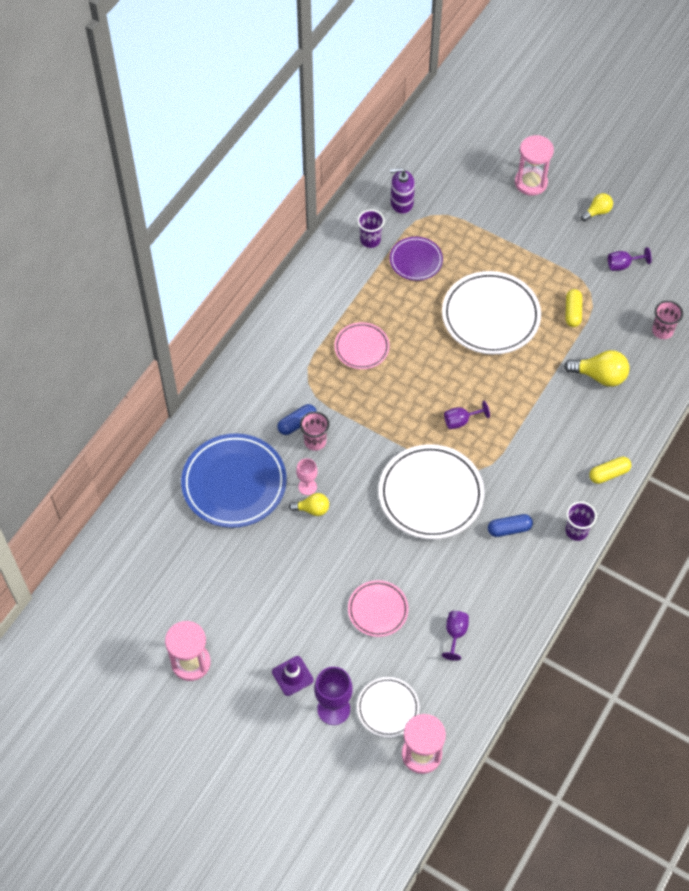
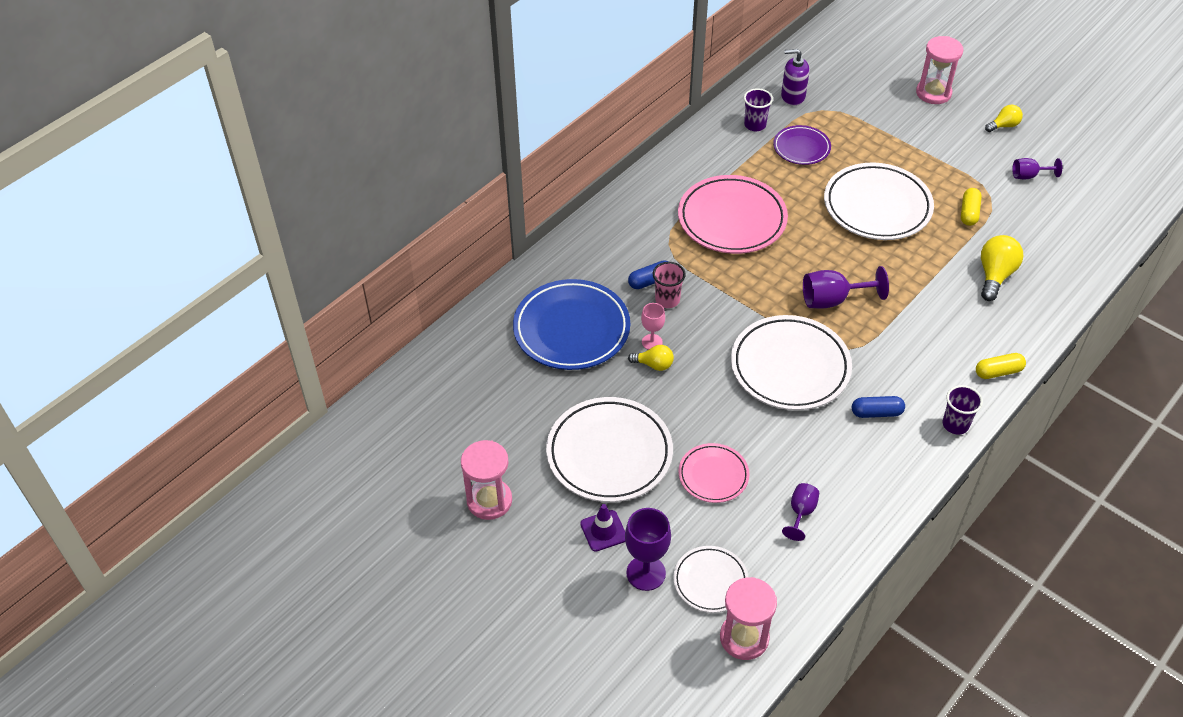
camera: 10 degrees right, 10 degrees down
pink plate [334,322,390,369] -> pink plate [678,175,788,254], size x1.81
purple goblet [444,401,490,429] -> purple goblet [803,266,889,309], size x1.65
yellow light bulb [564,350,629,387] -> yellow light bulb turned 90 degrees counterclockwise [981,235,1023,301]
pink cup [652,301,683,339] -> none
none -> white plate [546,397,673,502]

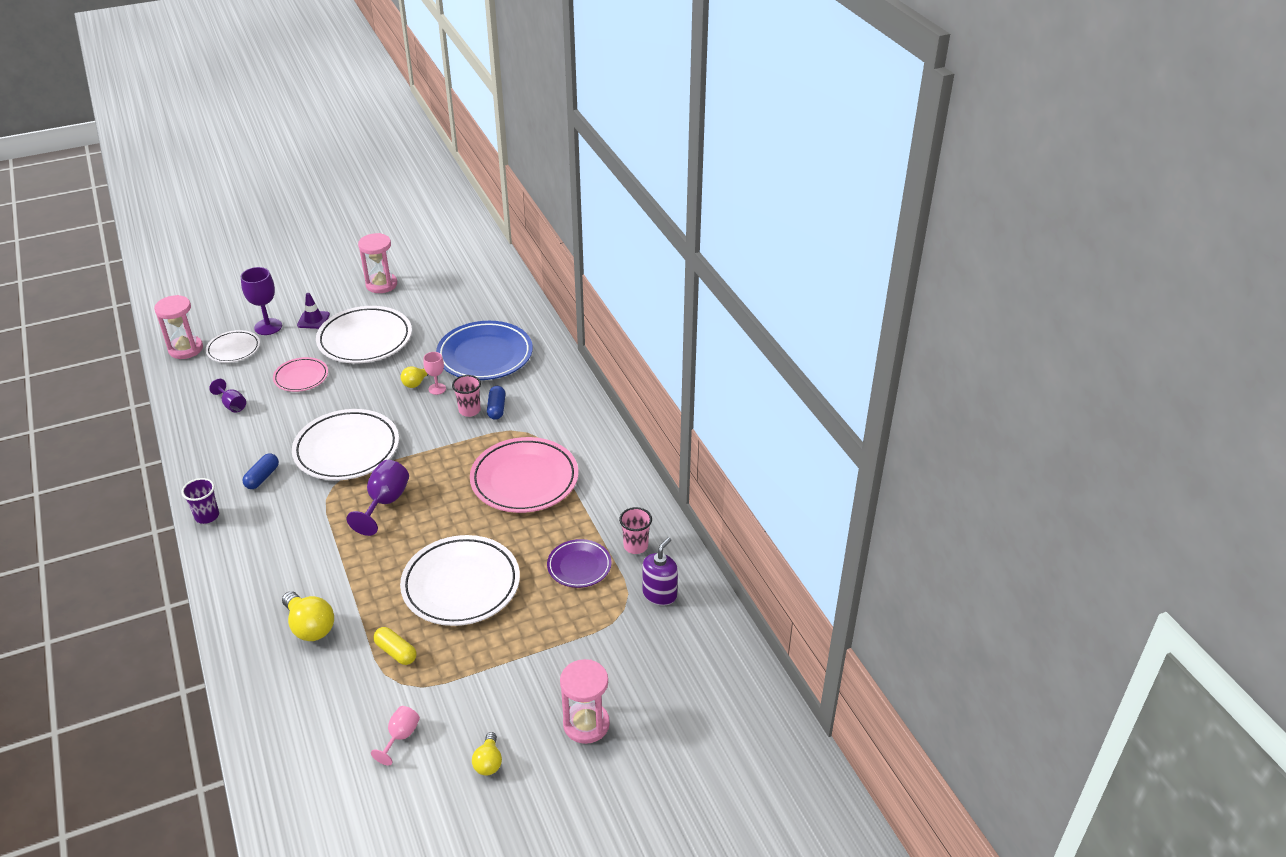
camera: 115 degrees right, 10 degrees down
purple cup [744,88,773,131] -> pink cup [619,507,652,554]
yellow capsule [976,353,1026,379] -> none
purple goblet [1012,158,1062,179] -> pink goblet [371,706,420,766]

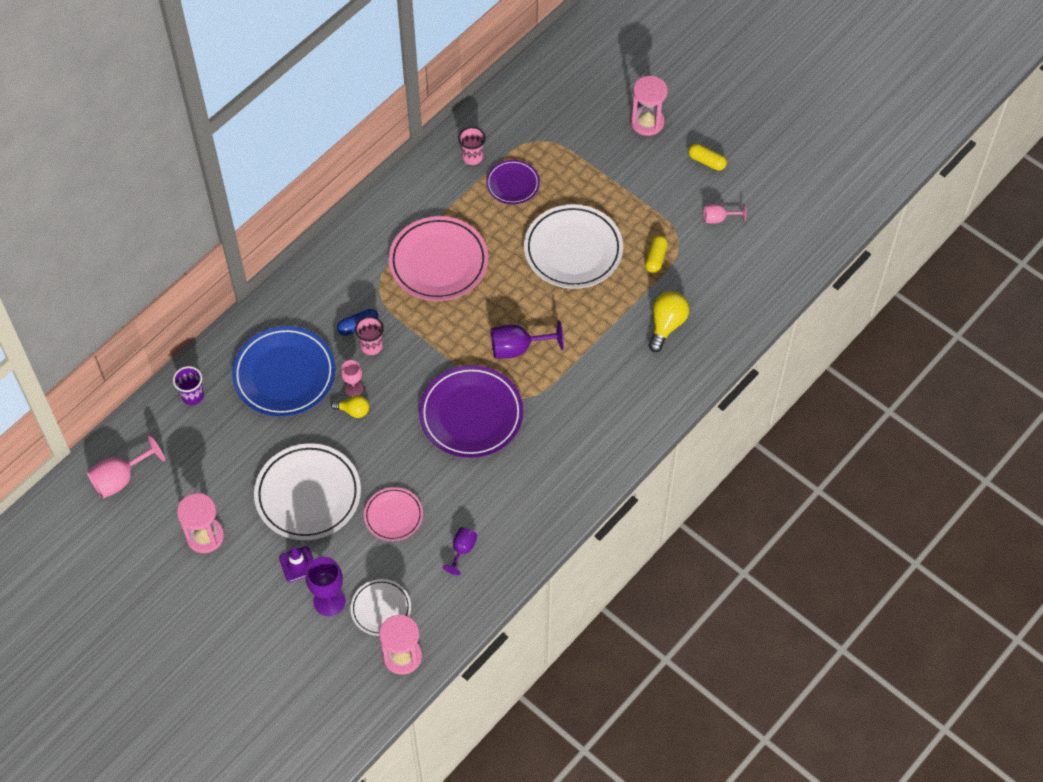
camera: 115 degrees left, 20 degrees up
purple cup [181,478,219,524] -> purple cup moved to [173,366,204,405]
blue capsule [242,453,279,489] -> none
white plate [292,409,399,481] -> purple plate [419,365,523,458]
yellow light bulb [472,732,502,776] -> yellow capsule [688,144,727,170]
purple soap dispenser [642,537,678,606] -> none
none -> pink goblet [87,435,165,499]

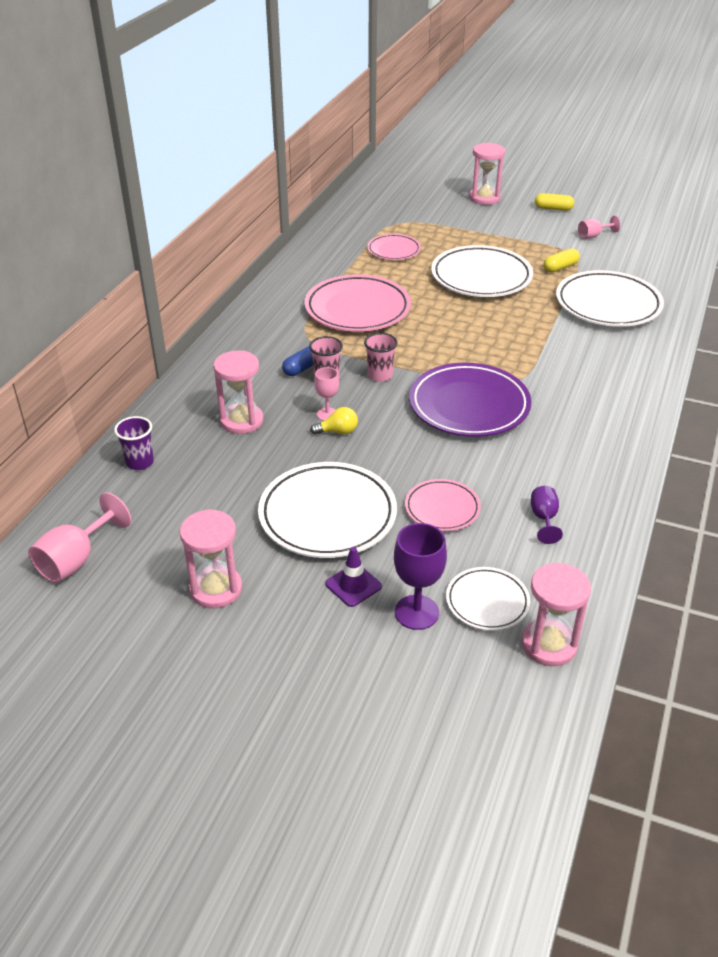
camera: 20 degrees left, 20 degrees down
blue plate [232,326,335,417] -> pink hourglass [213,350,263,434]
pink cup [458,127,486,165] -> pink cup moved to [364,333,398,382]
purple plate [486,160,540,204] -> pink plate [367,234,421,260]
purple goblet [491,320,564,359] -> none
yellow capsule [645,235,668,273] -> yellow capsule turned 60 degrees clockwise [544,248,580,273]
yellow light bulb [649,291,689,352] -> white plate [556,270,664,327]

